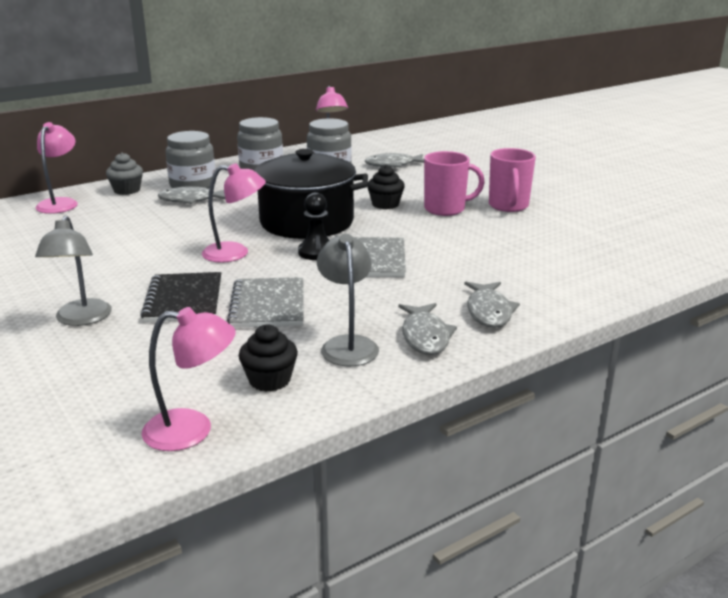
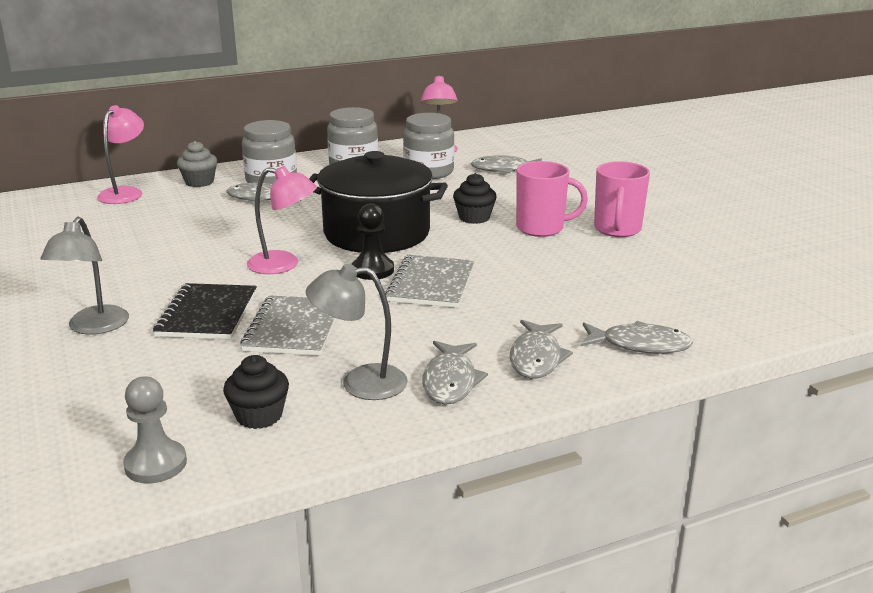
camera: 10 degrees right, 0 degrees up
pink lamp [142,307,236,451] -> grey pawn [123,377,187,484]
grey lamp [317,234,379,366] -> grey lamp turned 90 degrees counterclockwise [306,264,408,400]
none -> grey fish [581,321,693,354]

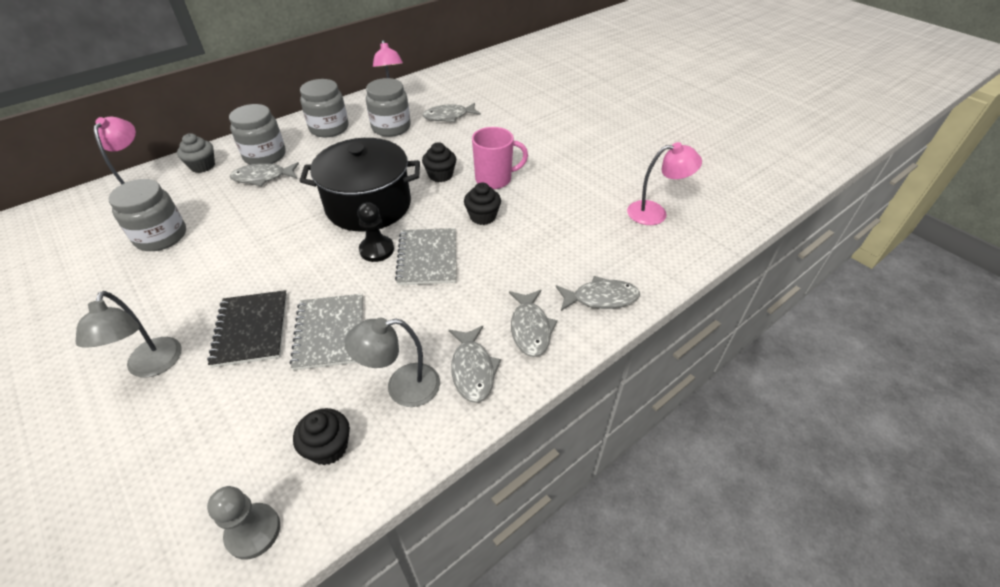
camera: 15 degrees left, 20 degrees up
pink lamp [247,166,317,274] -> pink lamp moved to [627,142,702,225]
pink mug [594,161,650,237] -> none
none -> grey jar [108,179,186,251]
none -> black cupcake [464,183,501,225]

